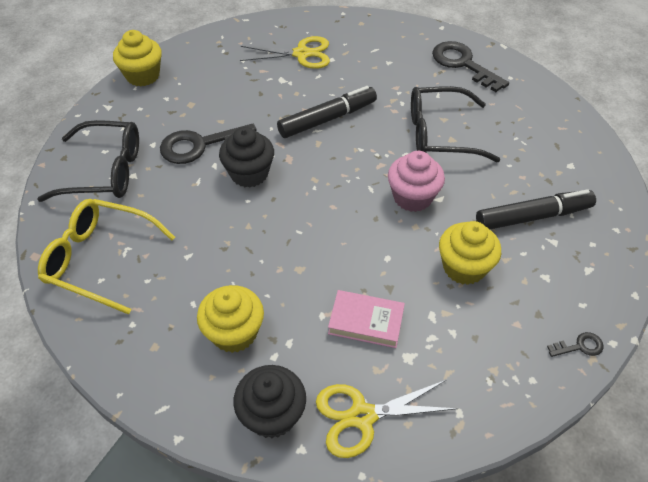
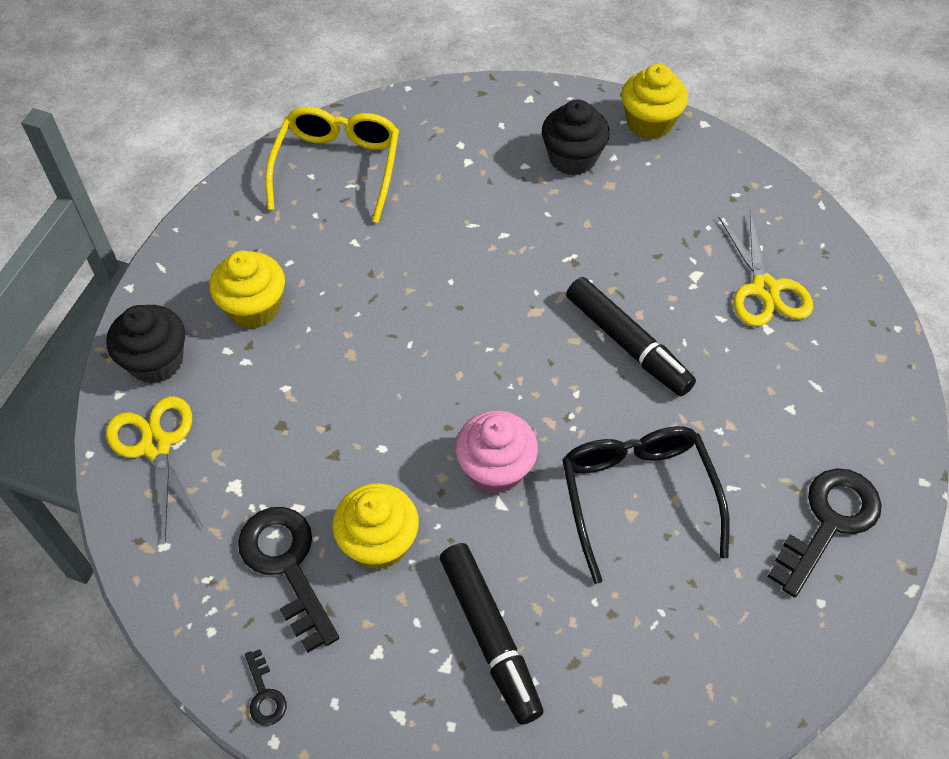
camera: 80 degrees right, 5 degrees up
black glasses [38,120,139,202] -> none
black key [160,124,257,164] -> black key moved to [238,507,339,653]
black cupcake [219,127,274,188] -> black cupcake moved to [542,99,610,176]
pink book [328,290,405,348] -> none

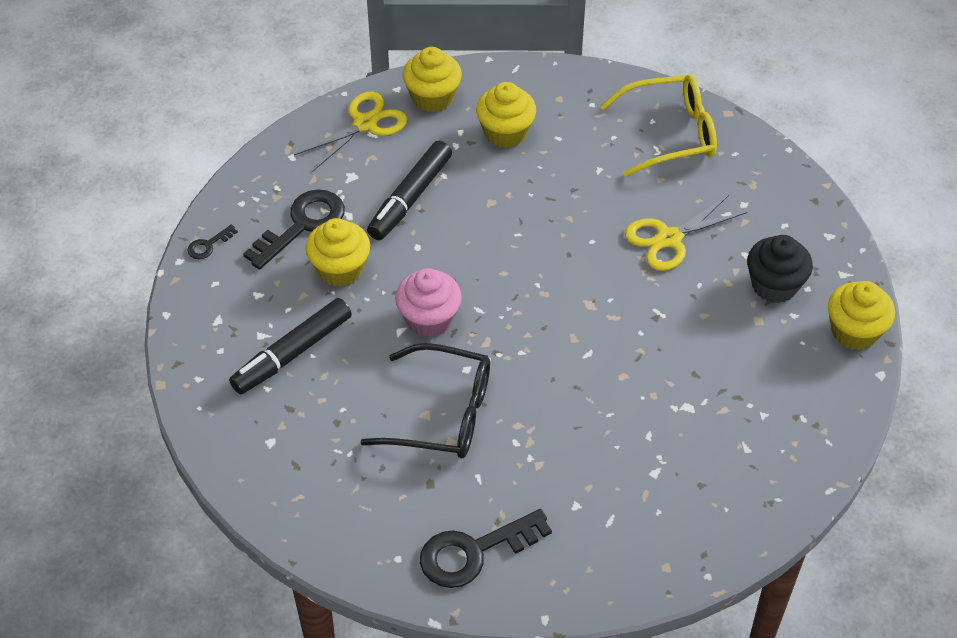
camera: 70 degrees right, 5 degrees down
black cupcake [106,305,185,383] -> yellow cupcake [403,47,462,112]
black glasses [562,426,730,584] -> black glasses turned 45 degrees clockwise [361,343,490,458]
black marker [566,277,696,396] -> black marker moved to [367,141,452,240]
yellow scissors [718,211,813,327] -> yellow scissors moved to [625,195,747,271]
black key [767,468,882,597] -> black key turned 135 degrees clockwise [420,509,552,588]

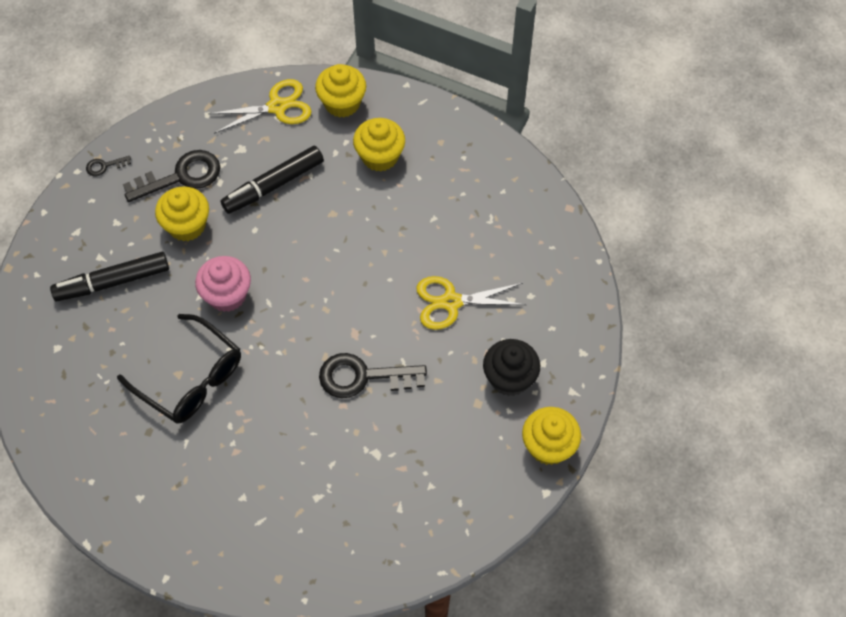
camera: 25 degrees right, 10 degrees up
black key [420,509,552,588] -> black key moved to [319,353,427,398]
yellow glasses [600,75,717,177] -> none

